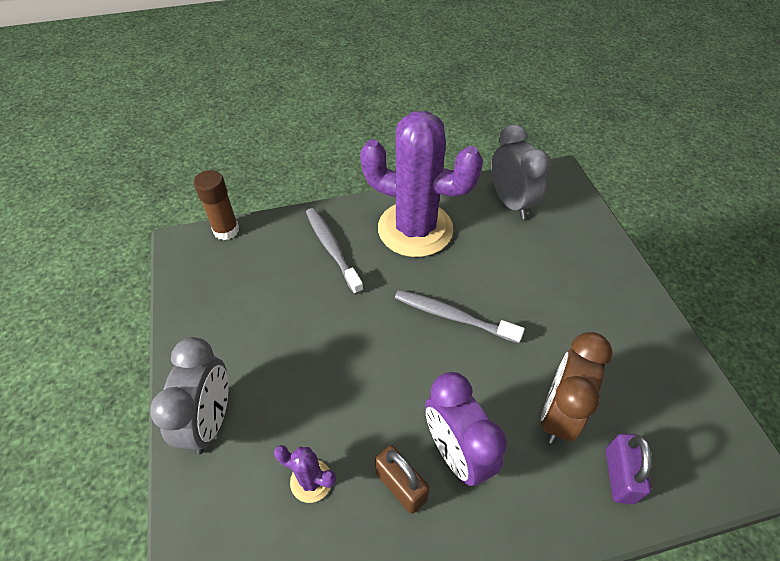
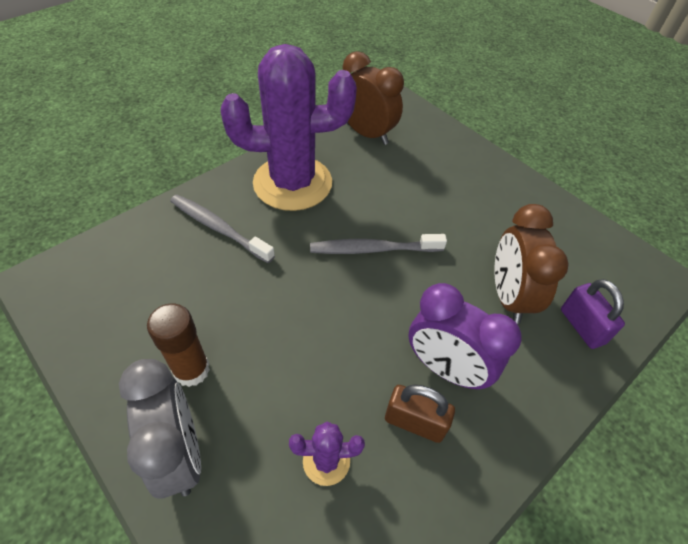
camera: 30 degrees left, 0 degrees up
brown glue stick [194,170,239,240] -> brown glue stick moved to [147,304,210,387]
grey clock [491,125,551,219] -> brown clock [342,51,404,145]

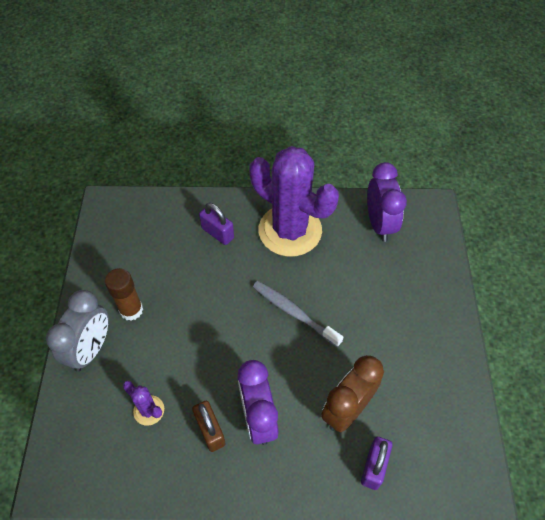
camera: 45 degrees right, 5 degrees up
grey toothbrush [170,195,275,263] -> purple padlock [199,203,234,245]
brown clock [342,51,404,145] -> purple clock [367,162,407,242]

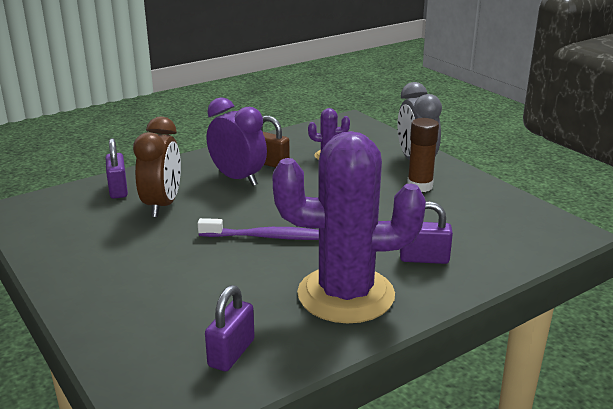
camera: 145 degrees right, 30 degrees down
grey toothbrush [253,281,343,347] -> purple toothbrush [198,218,319,240]
purple clock [367,162,407,242] -> purple padlock [205,285,255,371]

